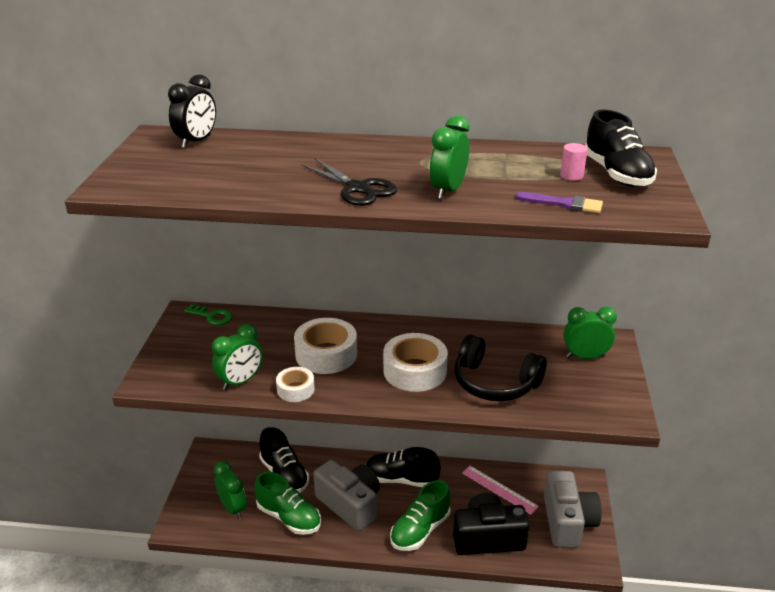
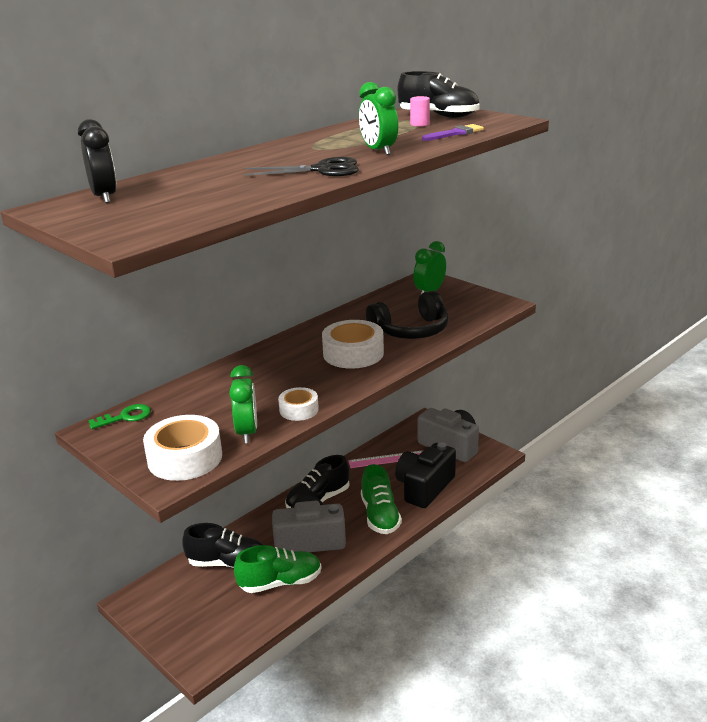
camera: 50 degrees left, 5 degrees down
green clock [214,461,247,519] -> none
white tape [294,318,357,374] -> white tape moved to [143,415,222,481]

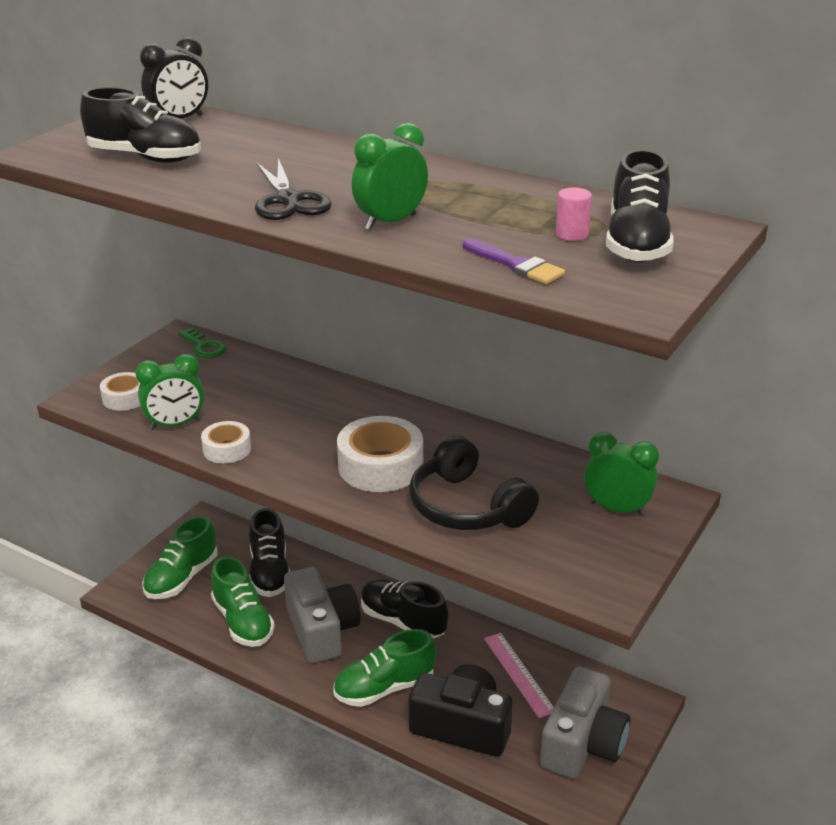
camera: 75 degrees right, 5 degrees up
white tape [143,415,222,481] -> white tape [100,372,141,411], size x0.58
none -> black shoe [80,87,201,163]
none -> green shoe [142,516,218,599]

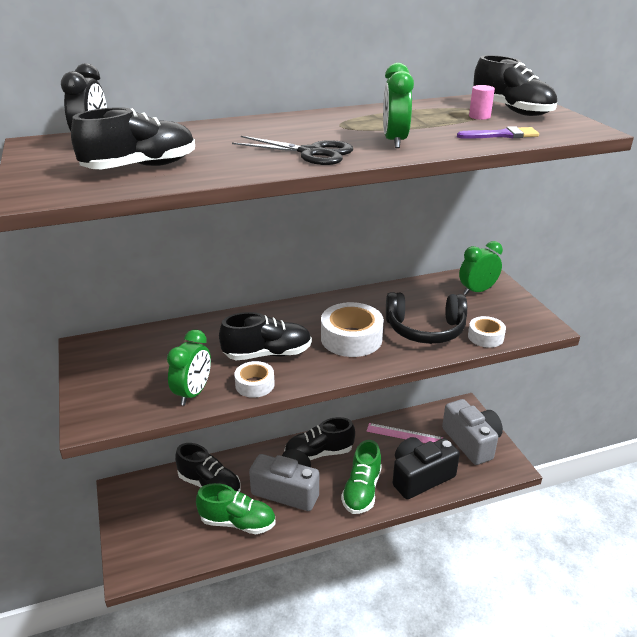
camera: 50 degrees left, 0 degrees up
white tape [100,372,141,411] -> white tape moved to [468,316,506,348]
green shoe [142,516,218,599] -> none
green key [178,328,226,358] -> none
none -> black shoe [219,312,312,360]

